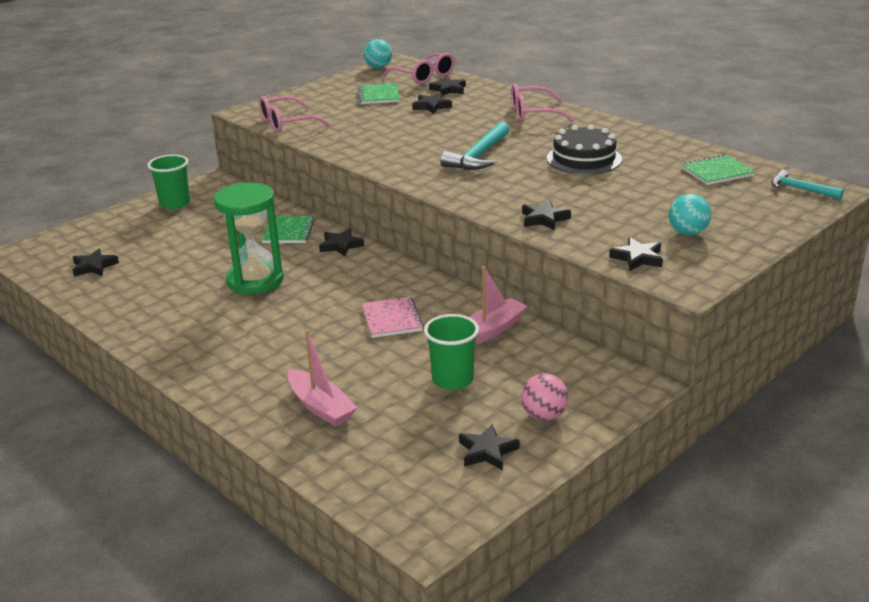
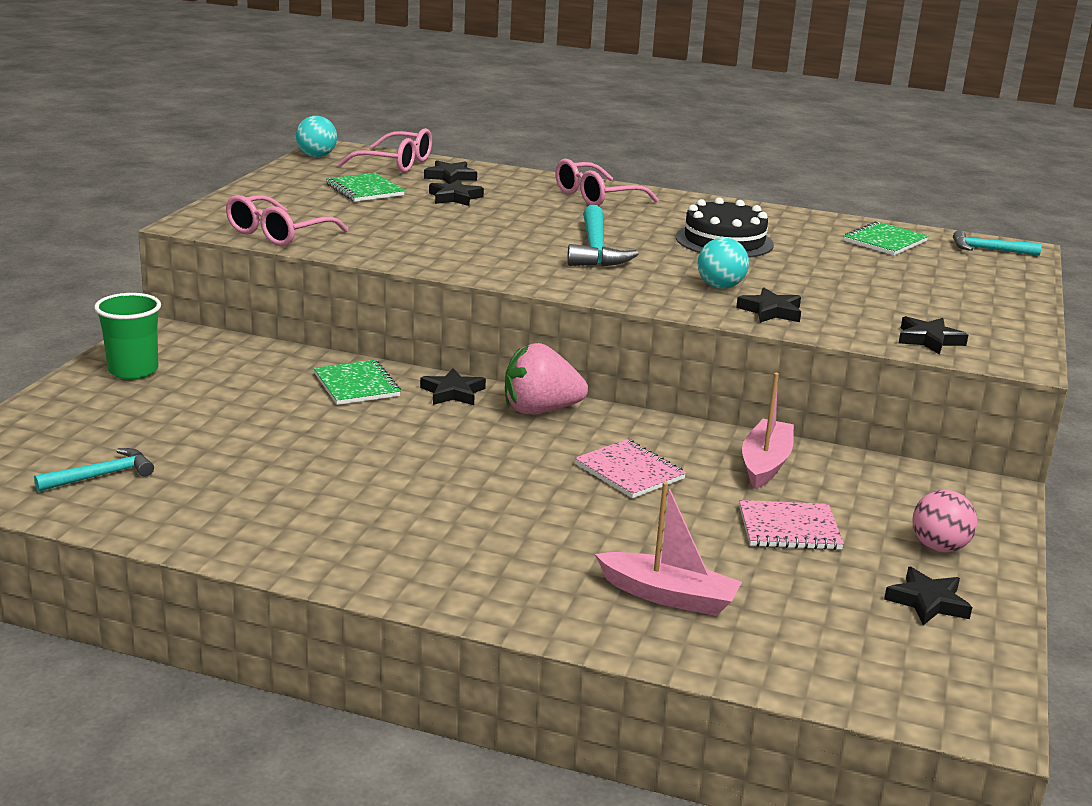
camera: 30 degrees left, 5 degrees down
black star [73,249,119,277] -> turquoise hammer [34,448,154,492]
green hourglass [214,183,284,294] -> none
green cup [424,314,479,390] -> pink notebook [739,500,844,550]
turquoise ball [669,194,711,235] -> turquoise ball moved to [698,237,749,289]
none -> pink strawberry [505,343,588,414]

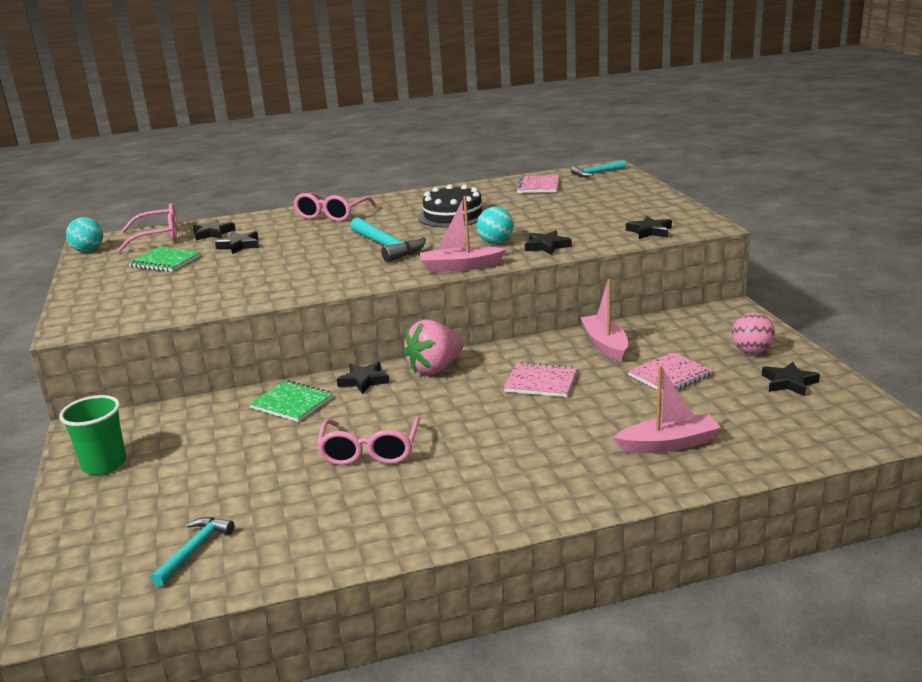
camera: 30 degrees left, 0 degrees up
pink glasses [226,195,348,246] -> pink glasses moved to [316,416,420,465]
green notebook [844,221,929,255] -> pink notebook [516,175,559,193]
none -> pink boat [420,196,506,272]

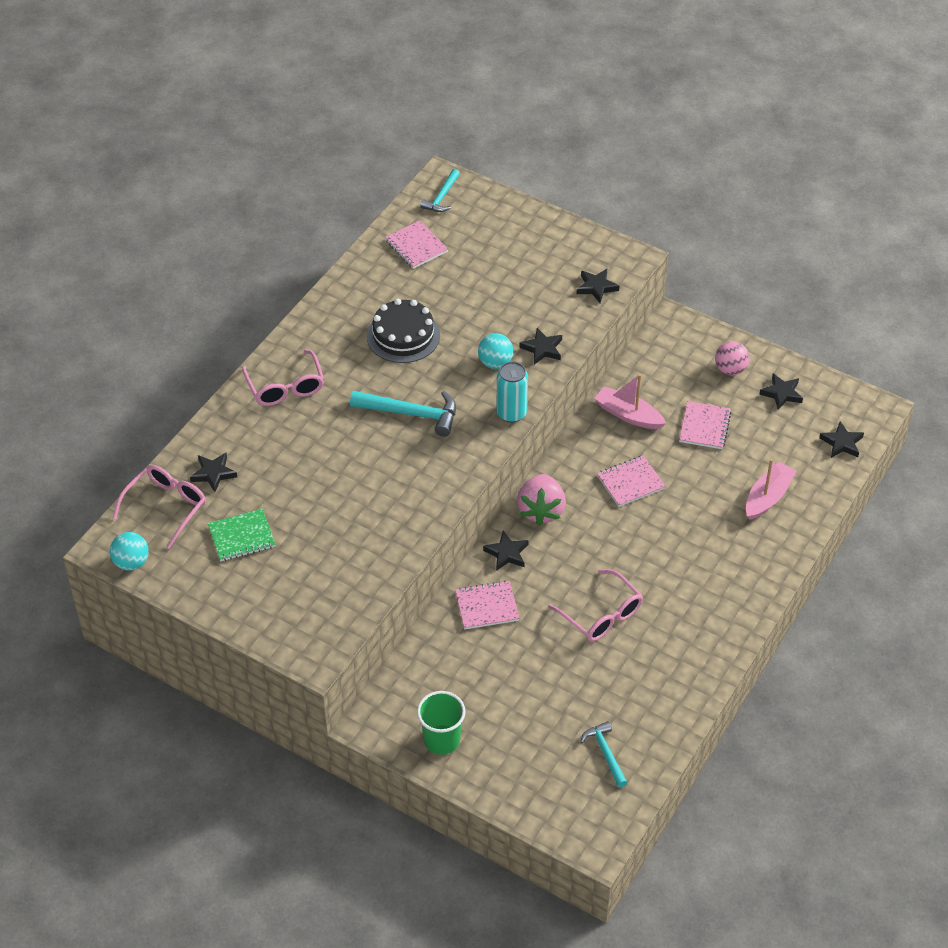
camera: 45 degrees left, 25 degrees up
black star [215,231,259,254] -> black star moved to [819,422,864,458]
green notebook [249,380,333,422] -> pink notebook [455,581,520,630]
pink boat [420,196,506,272] -> turquoise can [496,361,528,423]

